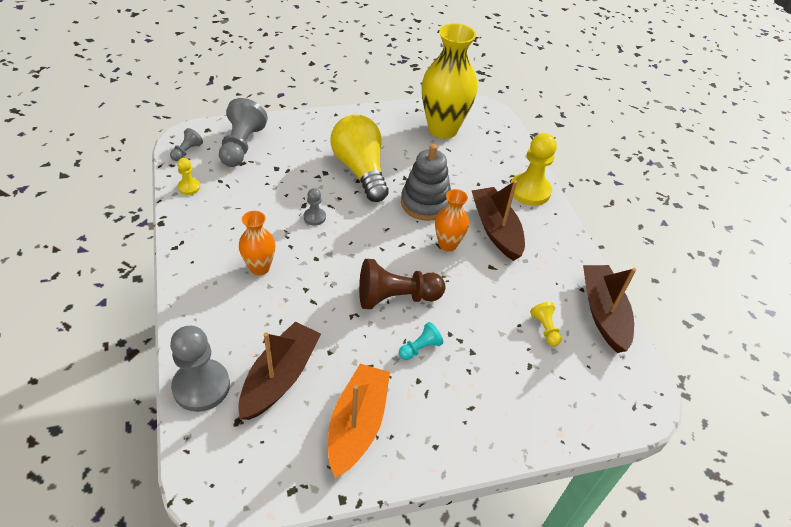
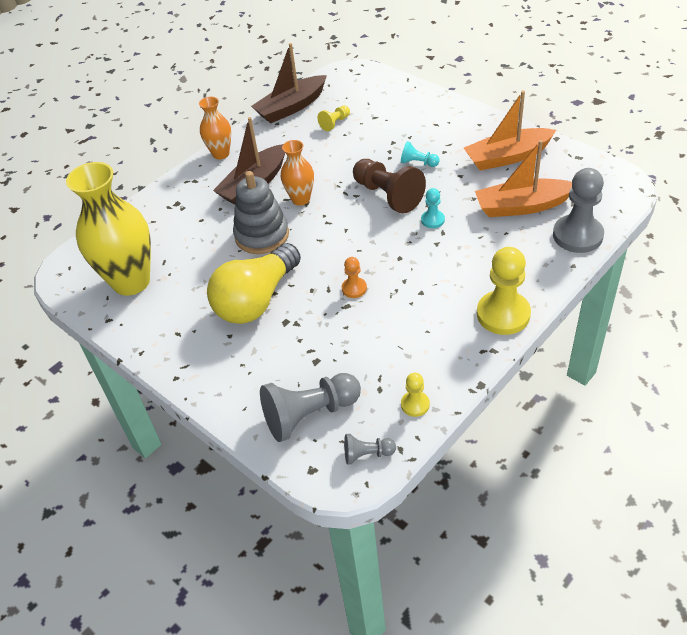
camera: 115 degrees left, 0 degrees up
brown boat [238,322,321,420] -> orange boat [475,140,572,217]
orange vase [239,211,275,275] -> orange vase moved to [199,97,231,159]
grey pawn [304,188,326,225] -> orange pawn [342,257,367,298]
yellow pawn [511,133,557,206] -> yellow pawn moved to [477,247,531,335]
none -> turquoise pawn [421,188,445,228]

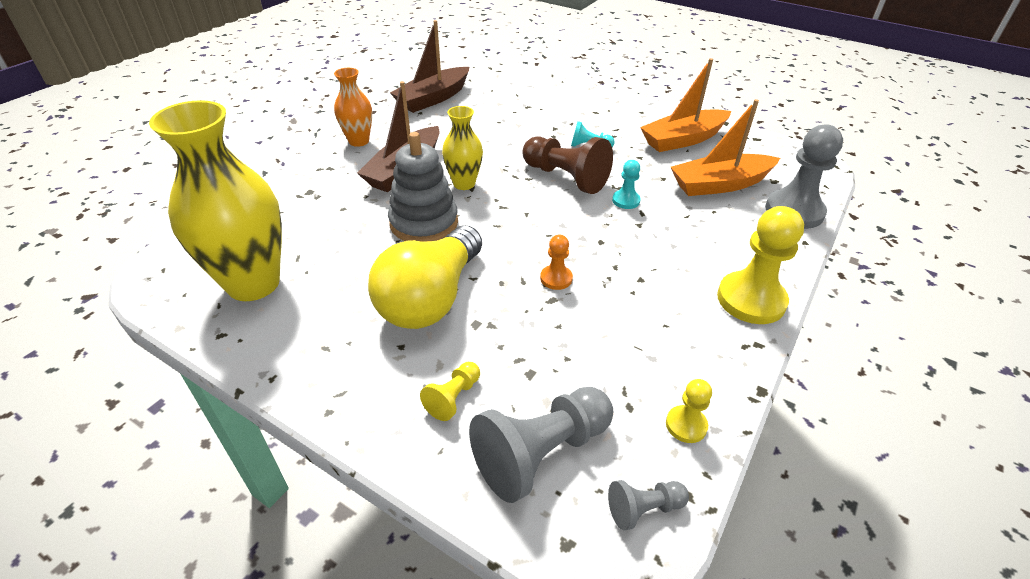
camera: 15 degrees left, 5 degrees down
orange vase [281,140,314,206] -> yellow vase [442,106,483,190]
yellow pawn [317,105,350,131] -> yellow pawn moved to [420,362,480,421]

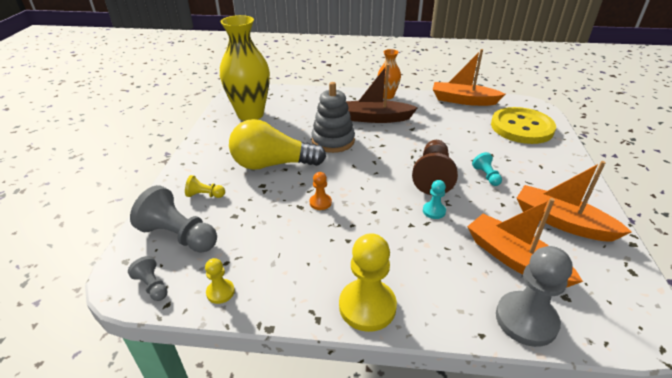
camera: 65 degrees right, 5 degrees down
brown boat [390,20,469,113] -> orange boat [433,49,505,106]
yellow vase [442,106,483,190] -> none
none -> yellow button [491,107,556,144]

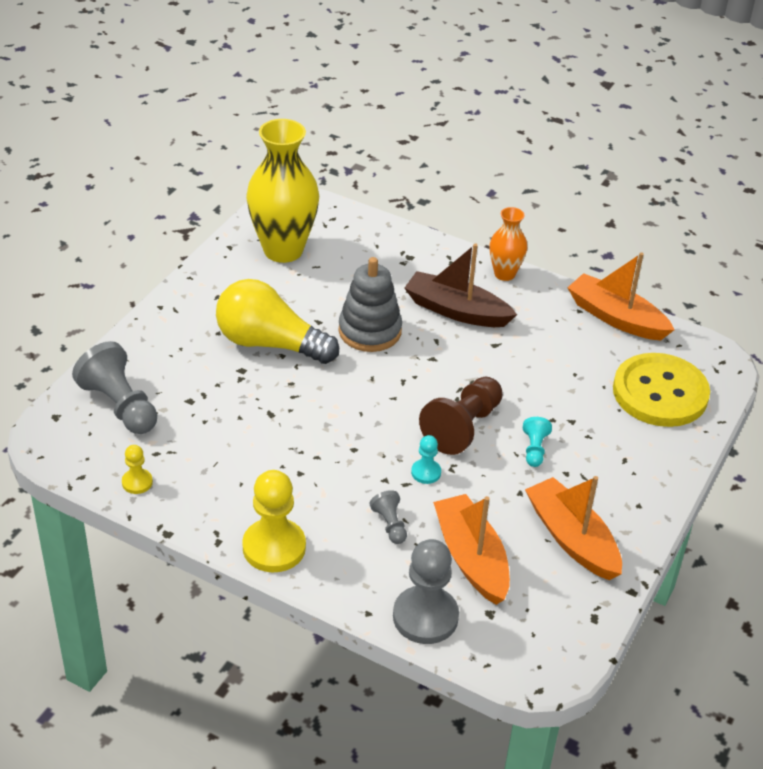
camera: 20 degrees right, 5 degrees up
grey pawn [128,256,167,301] -> grey pawn moved to [369,490,407,544]
yellow pawn [185,175,225,198] -> none
orange pawn [310,172,332,210] -> none

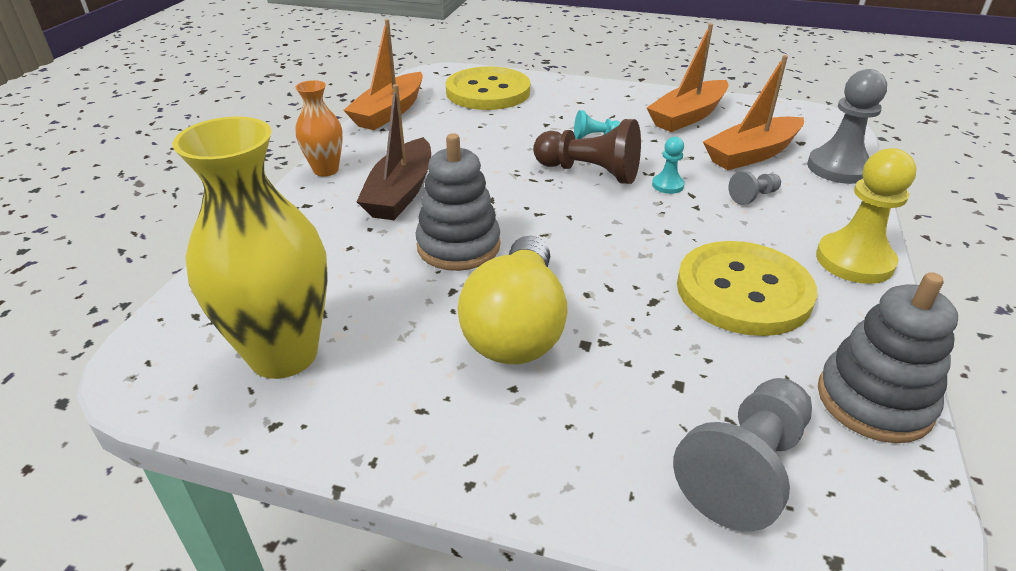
camera: 100 degrees left, 5 degrees down
yellow pawn [122,445,153,494] -> grey stacking toy [818,272,958,443]
none -> yellow button [677,241,817,336]

